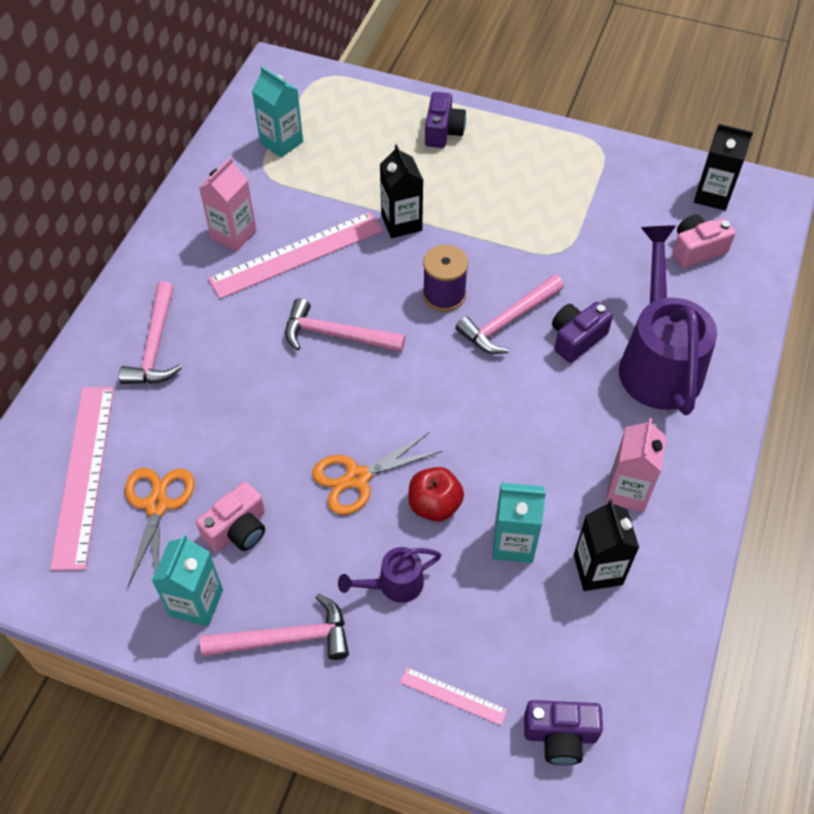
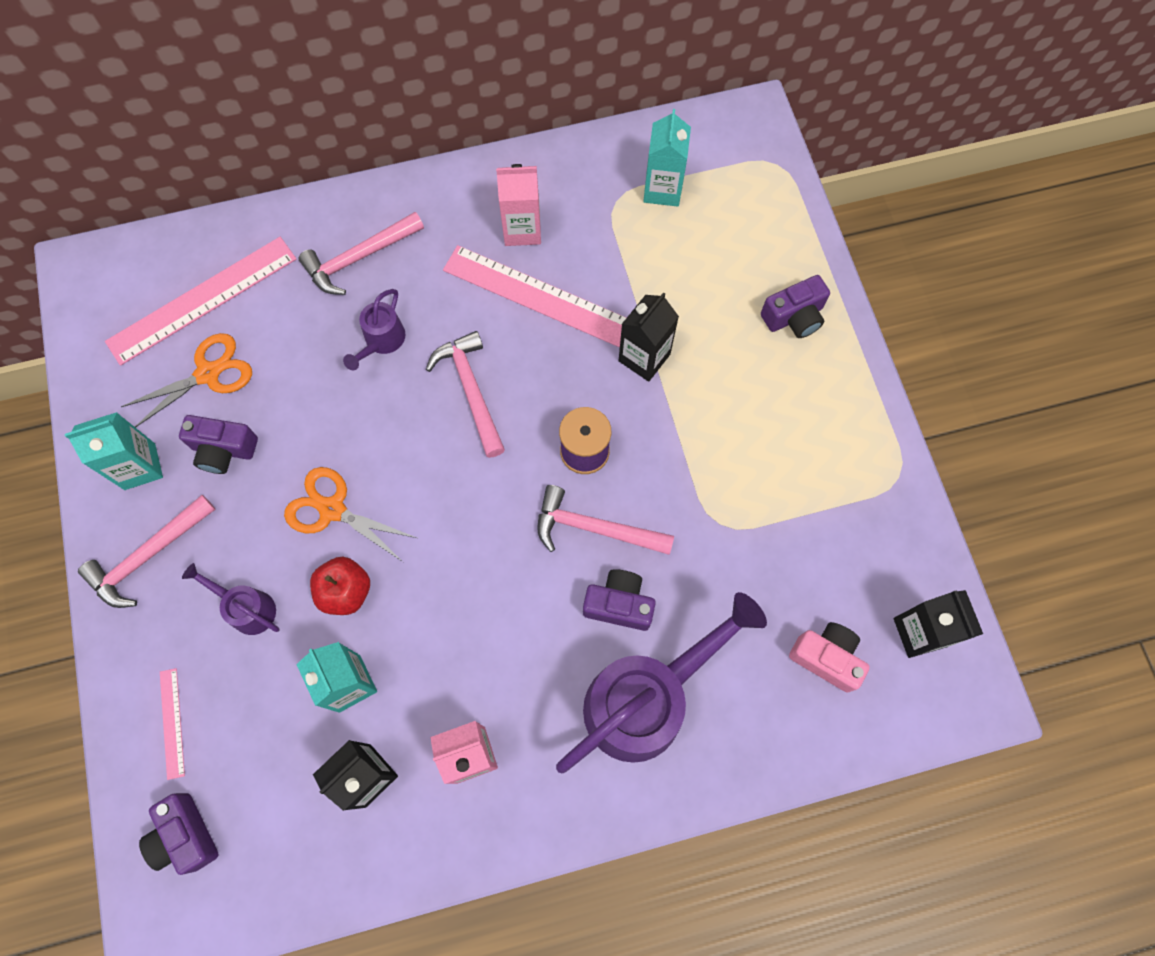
camera: 55 degrees right, 15 degrees up
pink camera [196,482,265,552] -> purple camera [179,415,258,474]
pink hammer [200,594,349,660] -> pink hammer turned 90 degrees clockwise [78,495,216,608]
none -> purple watering can [343,289,405,370]

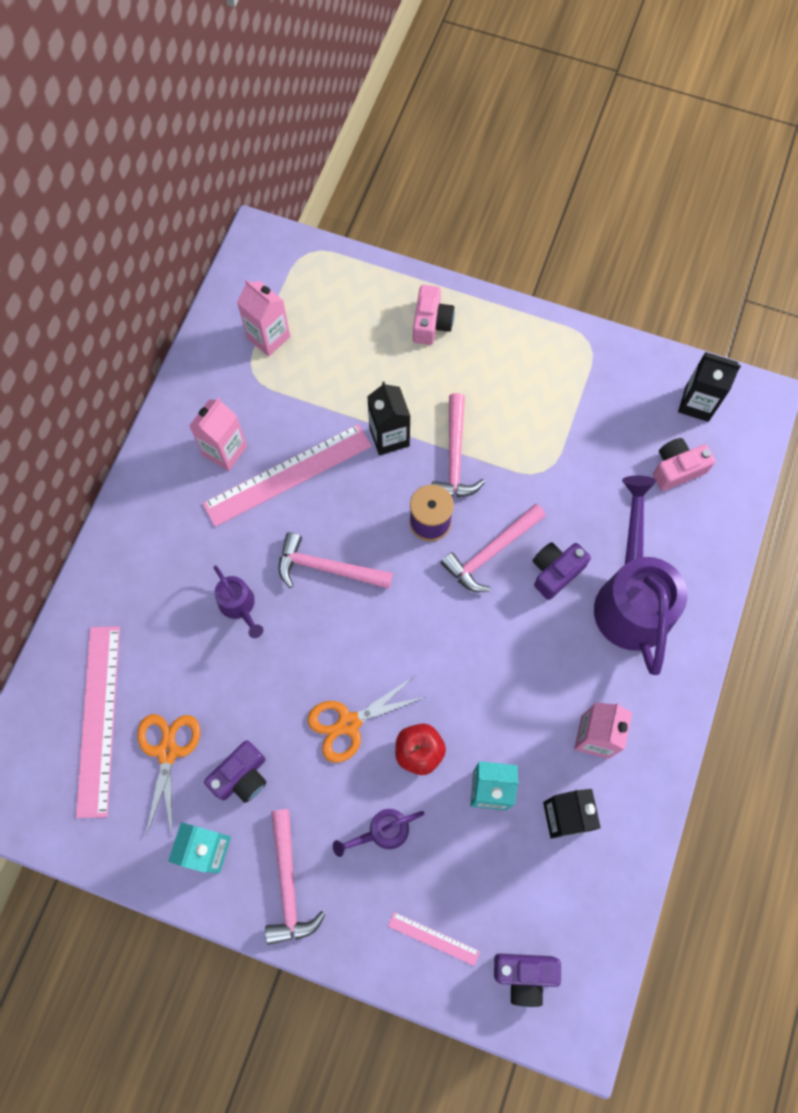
camera: 55 degrees left, 0 degrees up
pink hammer [298,212,424,295] -> pink hammer moved to [432,393,485,497]
turquoise carton [643,109,691,207] -> pink carton [237,279,290,357]
purple camera [761,275,830,338] -> pink camera [413,285,455,345]

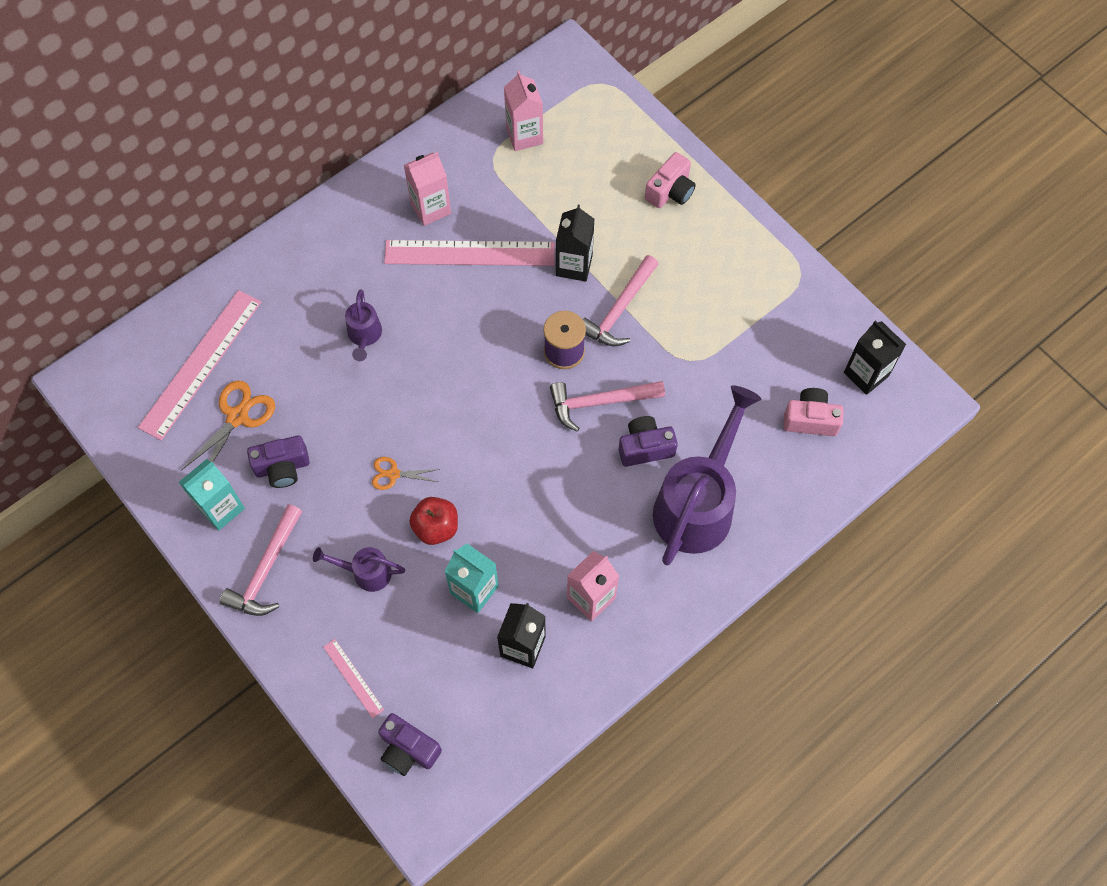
camera: 30 degrees right, 5 degrees down
pink hammer [279,532,393,589] -> none
orange scissors [308,677,425,763] -> orange scissors [372,457,440,490], size x0.60

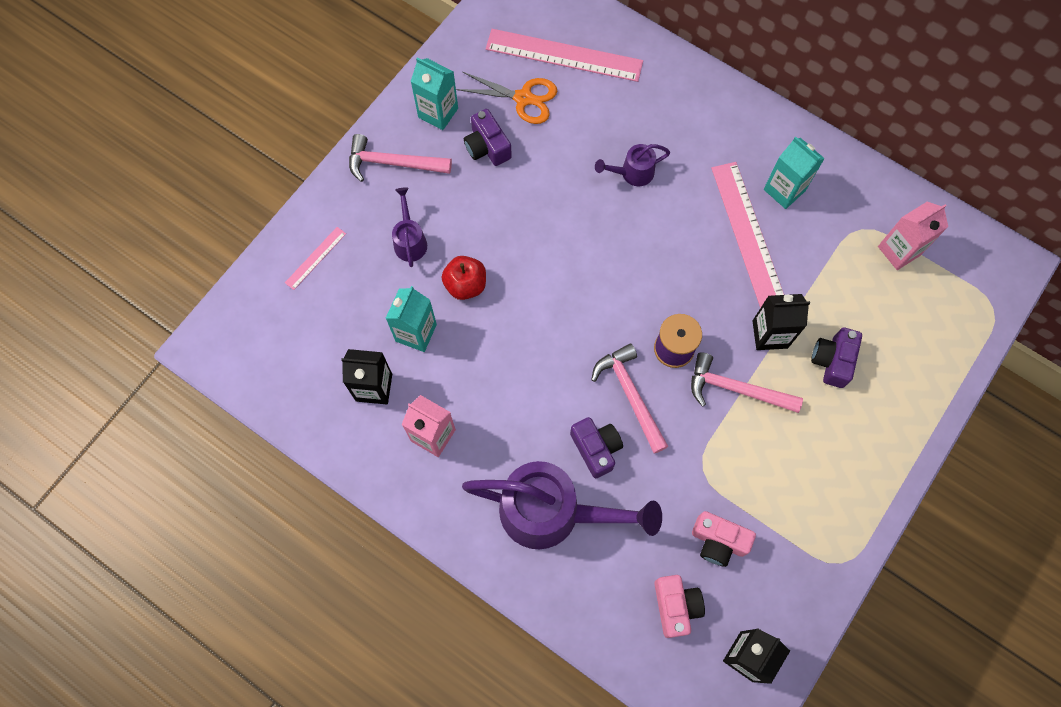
camera: 75 degrees right, 5 degrees up
orange scissors [372,457,440,490] -> none
purple camera [378,713,442,776] -> purple camera moved to [811,328,862,388]
pink carton [404,152,451,226] -> turquoise carton [764,136,825,209]
pink camera [645,152,696,208] -> pink camera moved to [692,511,756,567]

